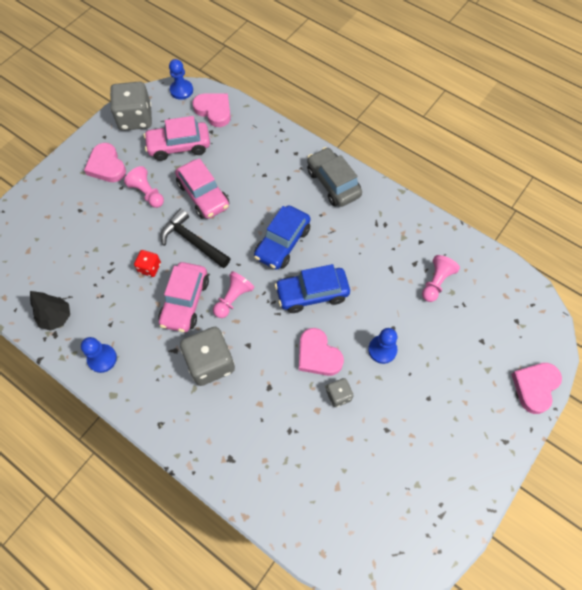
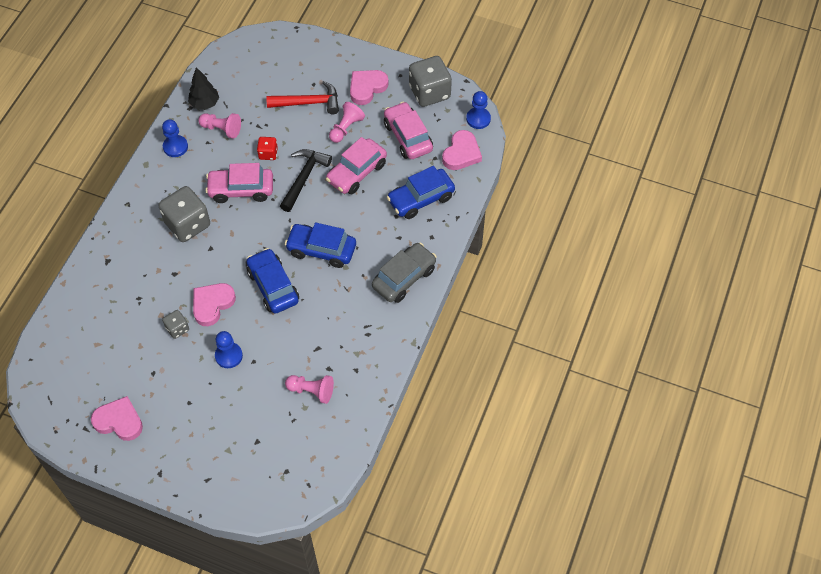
camera: 75 degrees right, 5 degrees down
pink pawn [213,271,254,318] -> pink pawn moved to [198,113,241,139]
pink heart [511,363,562,414] -> pink heart moved to [91,396,143,441]
none -> red hammer [266,81,339,114]
none -> blue car [387,166,455,219]

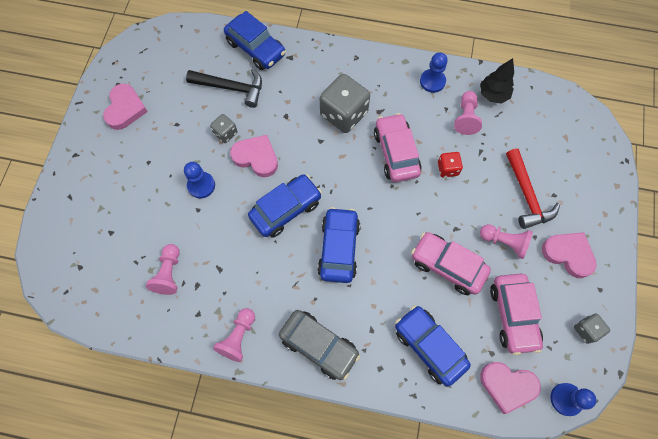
camera: 80 degrees right, 10 degrees up
black hammer [280,149,332,212] -> black hammer moved to [186,68,262,108]
pink car [384,101,433,159] -> pink car turned 120 degrees clockwise [490,274,543,355]
grey dice [409,56,452,107] -> grey dice [574,314,610,344], size x0.50
none -> pink pawn [213,308,255,362]
none -> blue car [224,11,286,70]

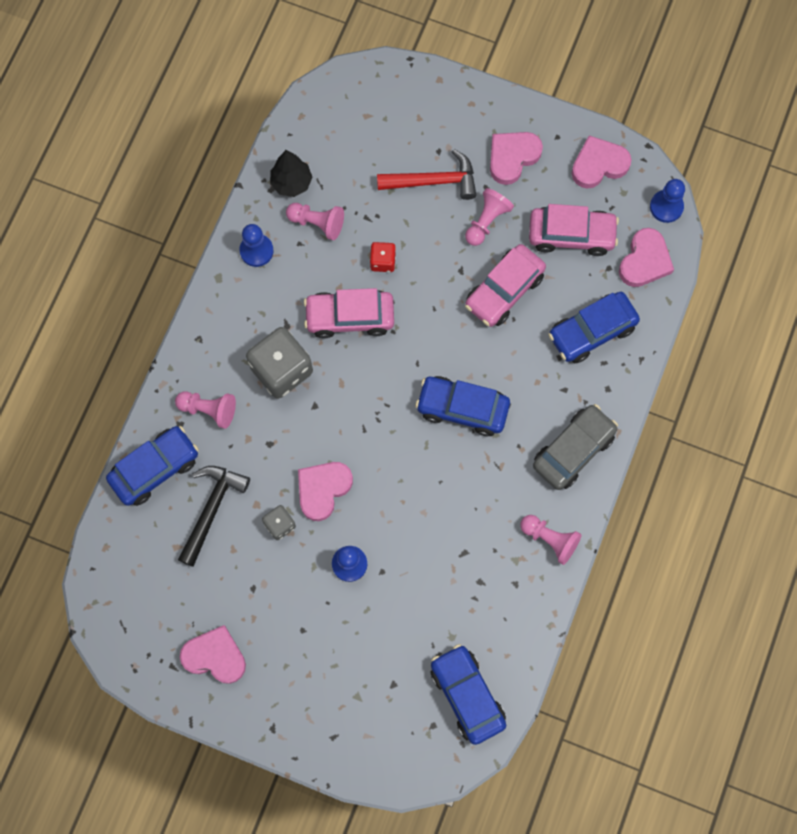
camera: 80 degrees left, 5 degrees up
pink pawn [146,244,180,295] -> pink pawn moved to [175,391,236,429]
blue car [248,174,322,238] -> blue car moved to [431,644,506,745]
grey dice [574,314,610,344] -> pink heart [571,135,632,189]

